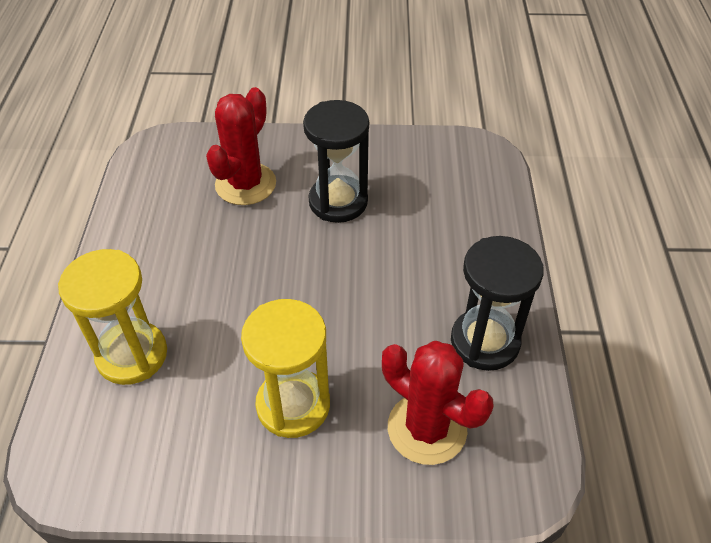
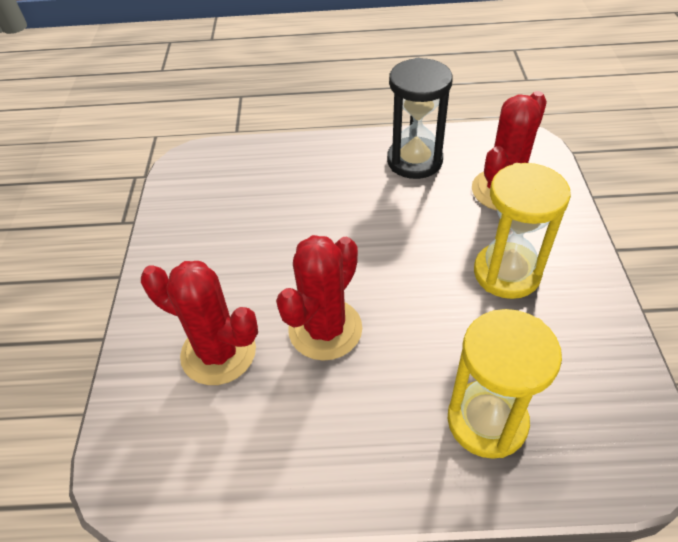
camera: 90 degrees left, 0 degrees up
black hourglass [303,100,369,223] -> none
none -> red cactus [276,235,362,361]

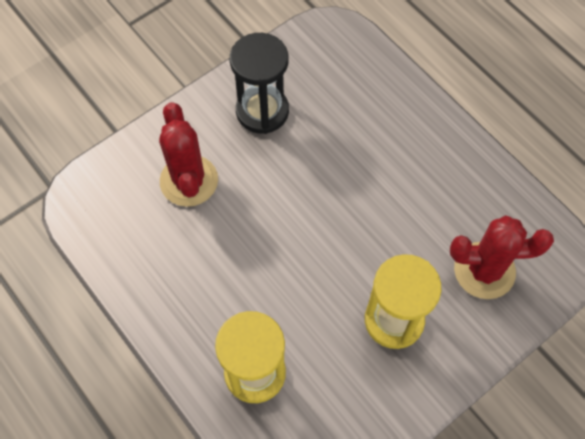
camera: 50 degrees right, 15 degrees up
red cactus [276,235,362,361] -> none
black hourglass [387,58,453,179] -> black hourglass moved to [230,33,289,134]

